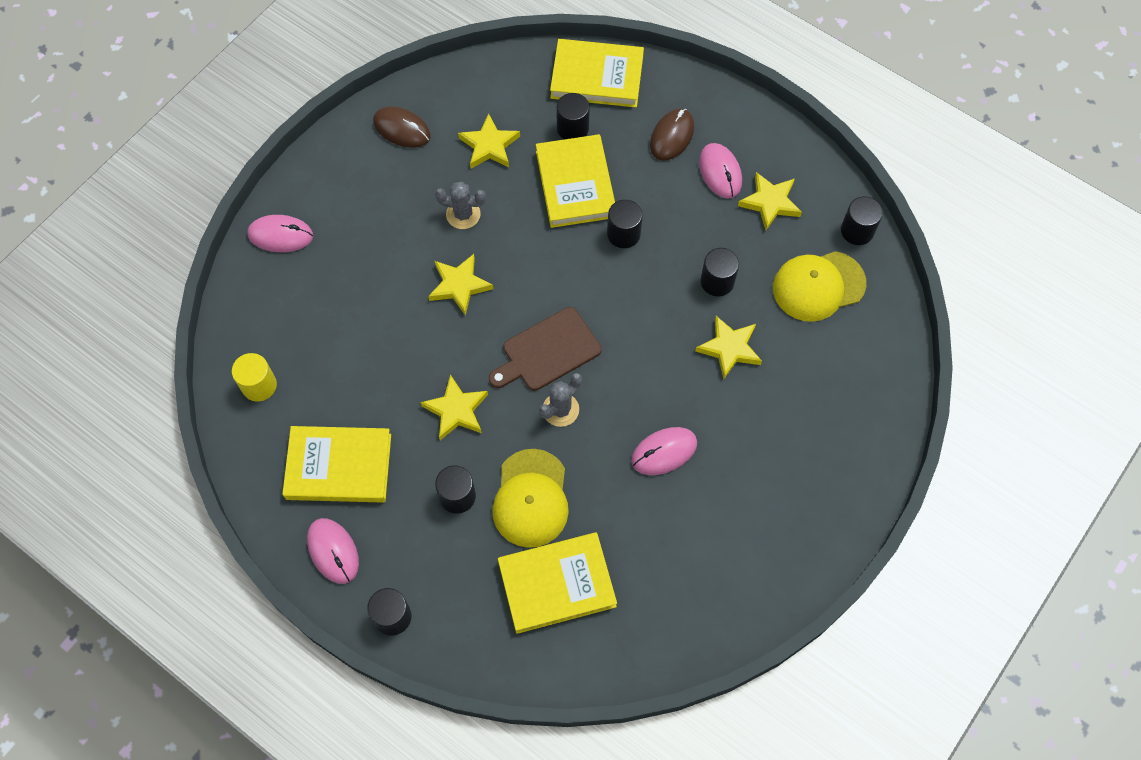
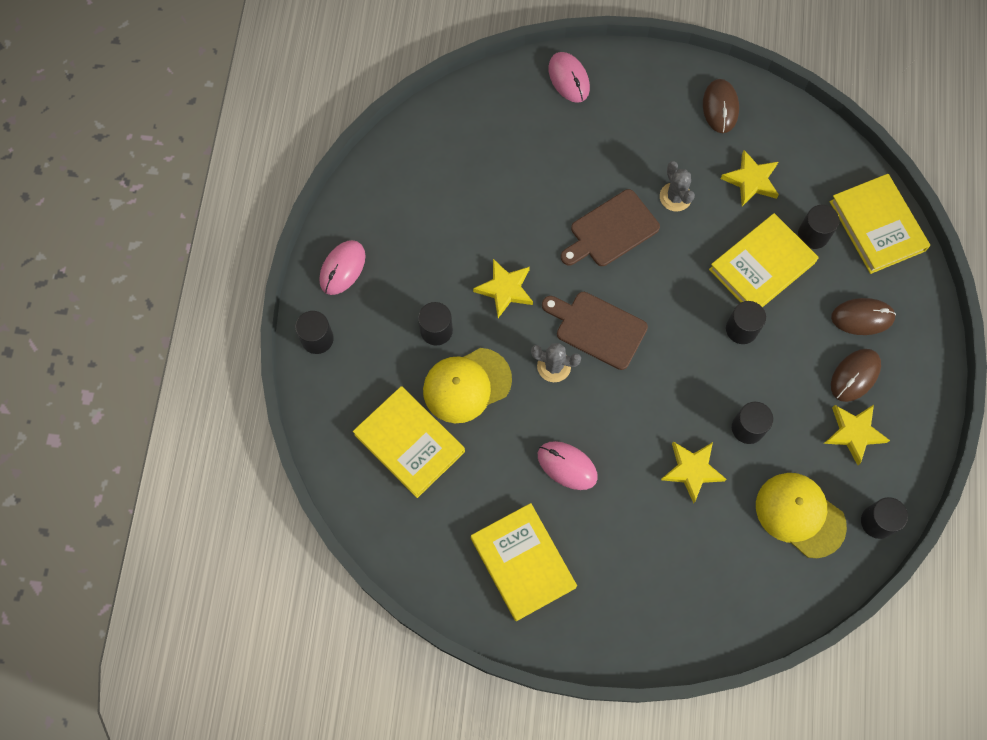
camera: 60 degrees right, 5 degrees up
yellow cylinder [232,353,277,402] -> none
yellow book [282,426,391,503] -> yellow book moved to [471,503,577,621]
yellow star [428,254,493,316] -> brown cutting board [561,189,660,266]
pink mouse [699,143,742,199] -> brown mouse [831,349,881,402]

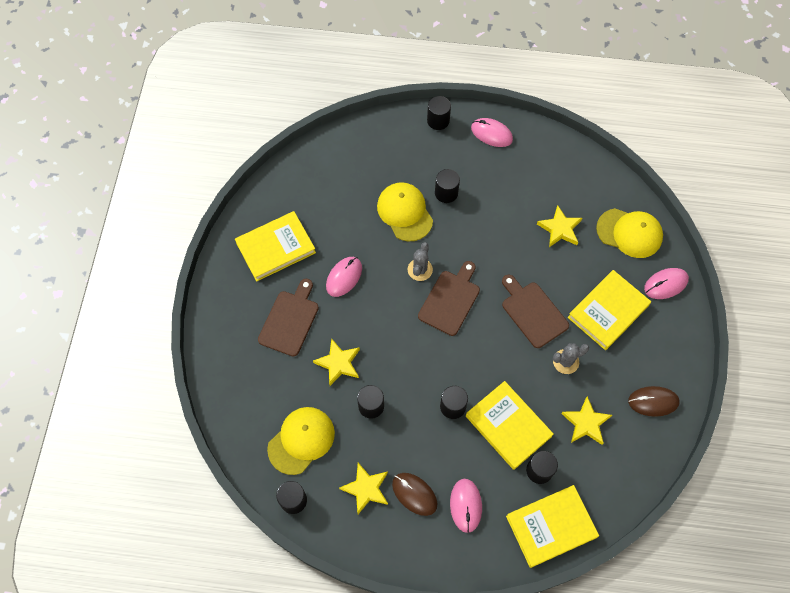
camera: 90 degrees right, 5 degrees down
yellow book [353,386,465,498] -> yellow book moved to [568,270,651,350]
yellow star [473,259,533,318] -> yellow star moved to [537,205,582,247]
brown mouse [831,298,896,335] -> pink mouse [450,479,482,533]
none -> brown cutting board [258,279,319,357]
none -> yellow cap [596,208,663,258]

